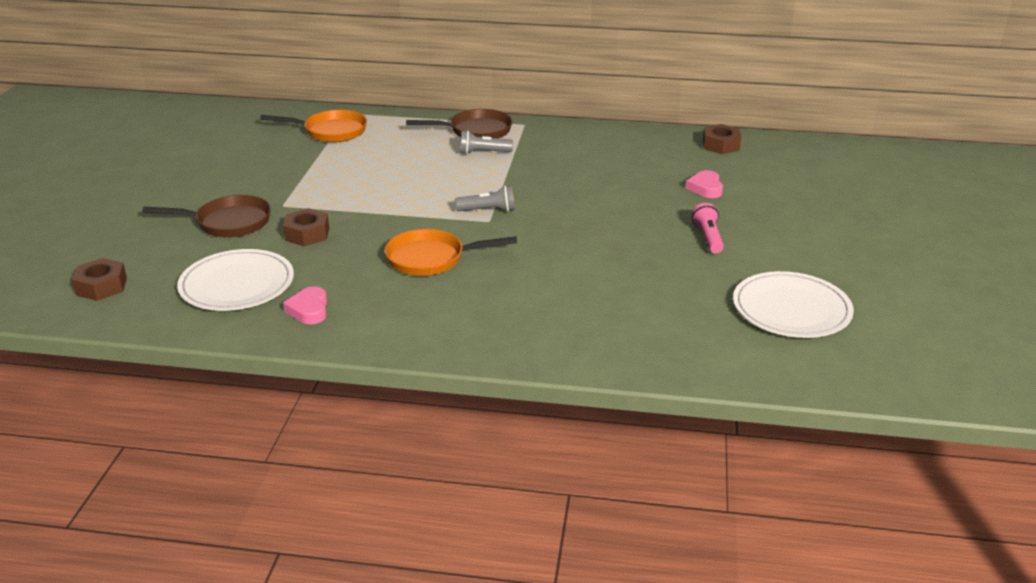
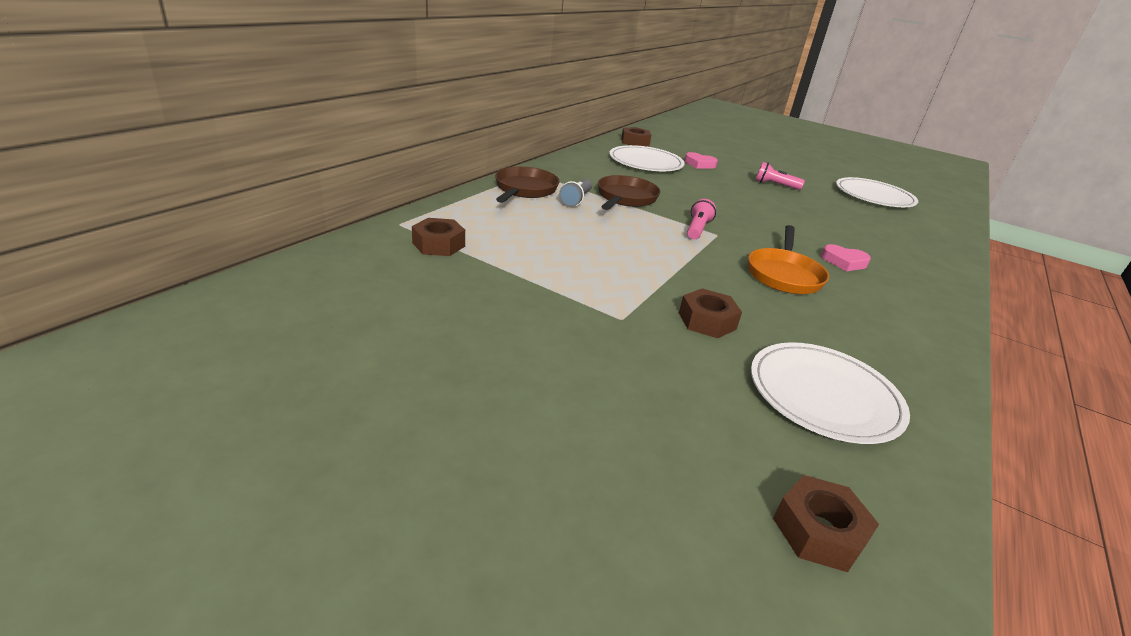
camera: 70 degrees left, 0 degrees up
brown pan [142,195,271,237] -> brown pan moved to [598,175,660,210]
orange pan [260,110,367,142] -> brown nut [412,218,465,256]
pink heart [283,286,327,324] -> pink heart moved to [821,244,871,271]
grey flashlight [455,185,515,212] -> pink flashlight [687,199,716,239]
none -> white plate [609,145,685,171]

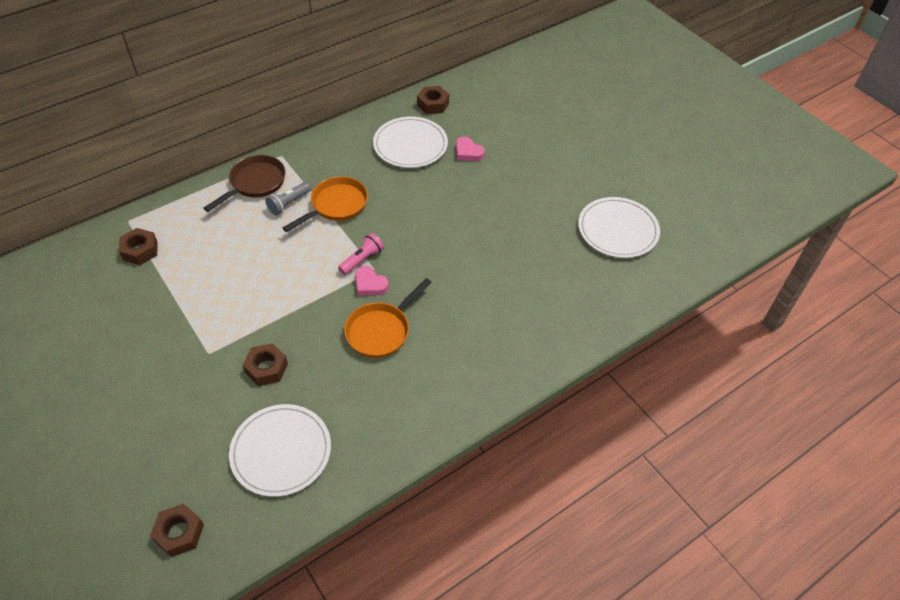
camera: 25 degrees right, 20 degrees up
brown pan [598,175,660,210] -> orange pan [283,176,368,232]
pink flashlight [755,162,805,190] -> none
pink heart [821,244,871,271] -> pink heart moved to [355,266,389,296]

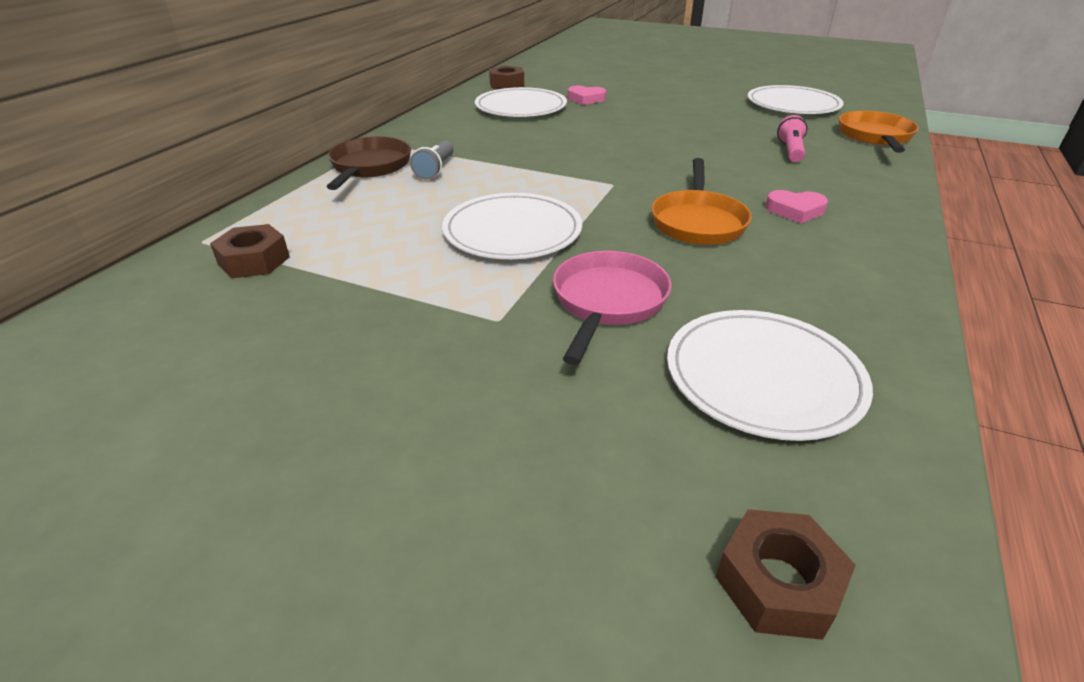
camera: 30 degrees left, 15 degrees down
brown nut [243,343,288,386] -> pink pan [553,251,672,365]
orange pan [283,176,368,232] -> orange pan moved to [839,111,919,153]
pink flashlight [338,233,384,275] -> pink flashlight moved to [777,115,808,162]
pink heart [355,266,389,296] -> pink heart moved to [765,190,828,224]
none -> white plate [442,193,582,259]

